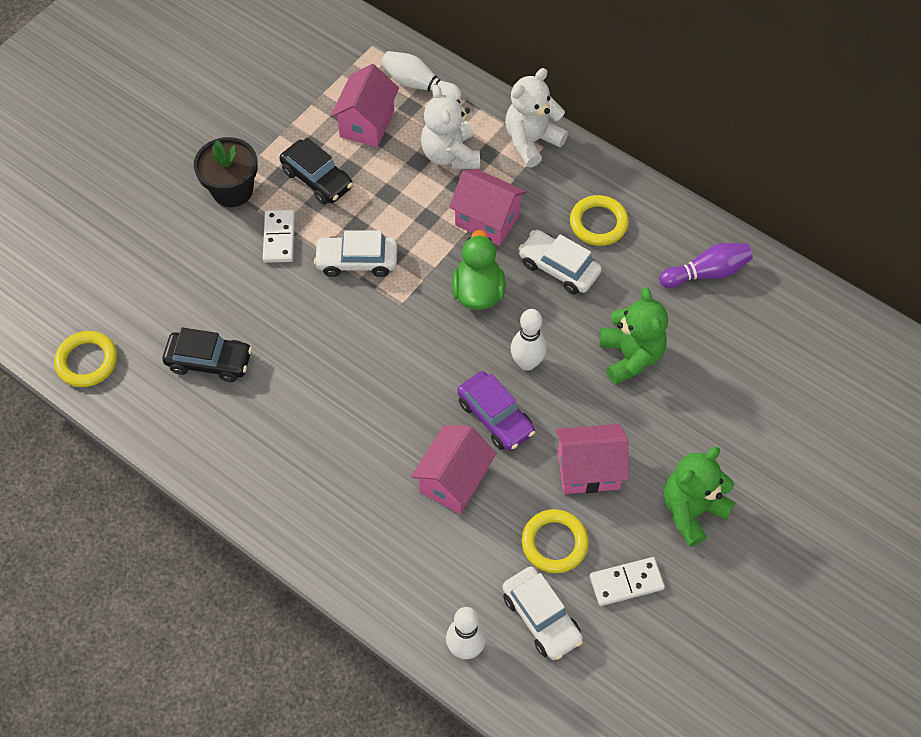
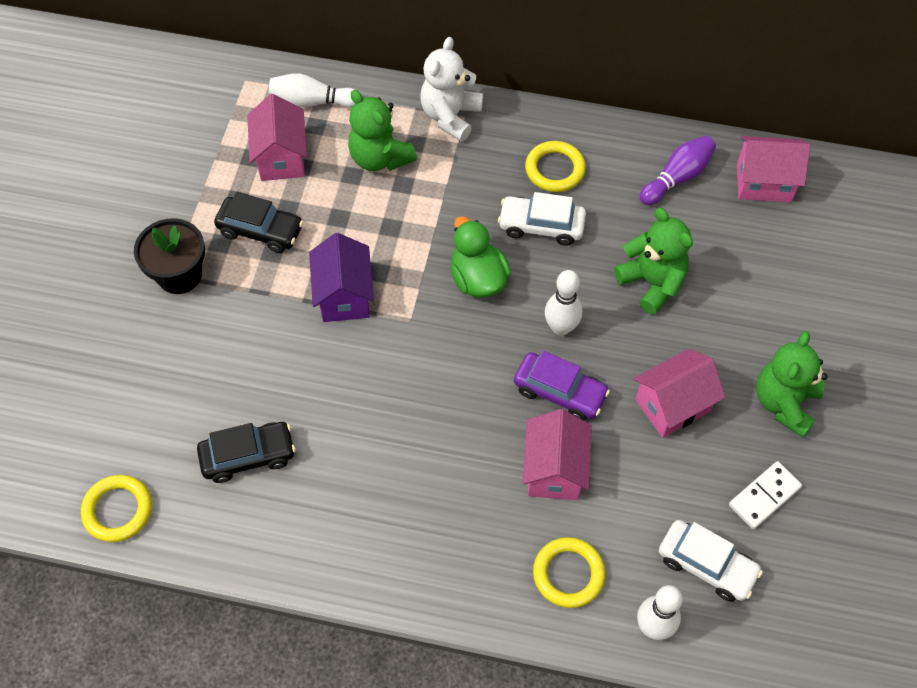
camera: 25 degrees left, 0 degrees up
white domino [263,209,295,263] -> none
white car [314,230,397,277] -> purple house [309,233,374,322]
white teddy bear [421,85,480,169] -> green teddy bear [348,90,417,171]
pink house [449,169,527,246] -> pink house moved to [737,136,811,202]
yellow ring [521,509,589,573] -> yellow ring moved to [533,537,606,608]

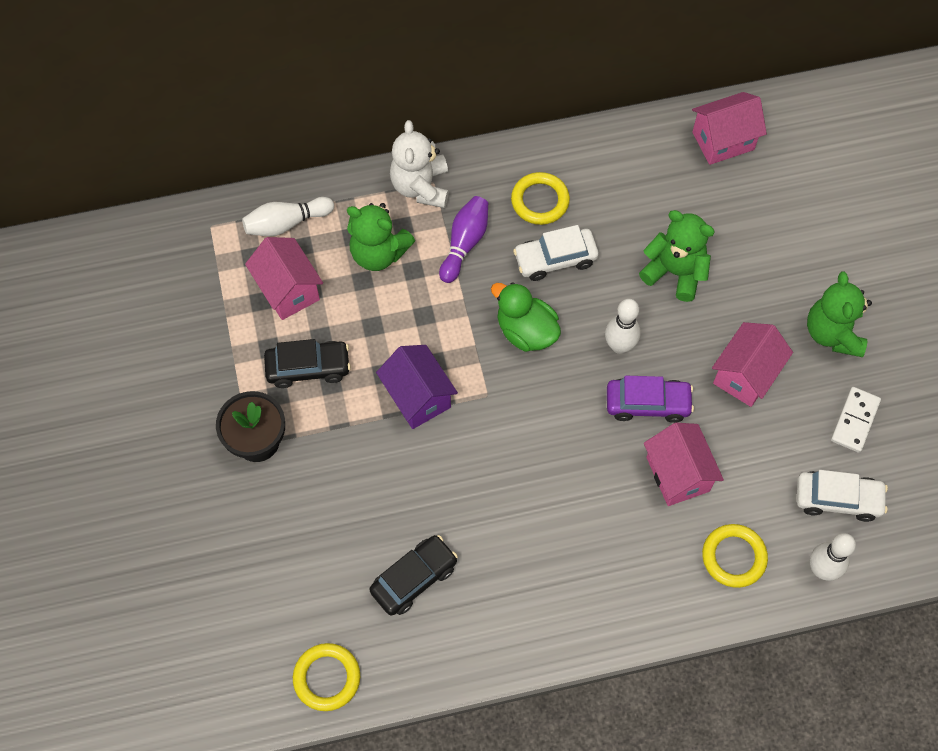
camera: 25 degrees left, 5 degrees up
purple bowling pin [640,136,716,205] -> purple bowling pin moved to [439,196,488,283]

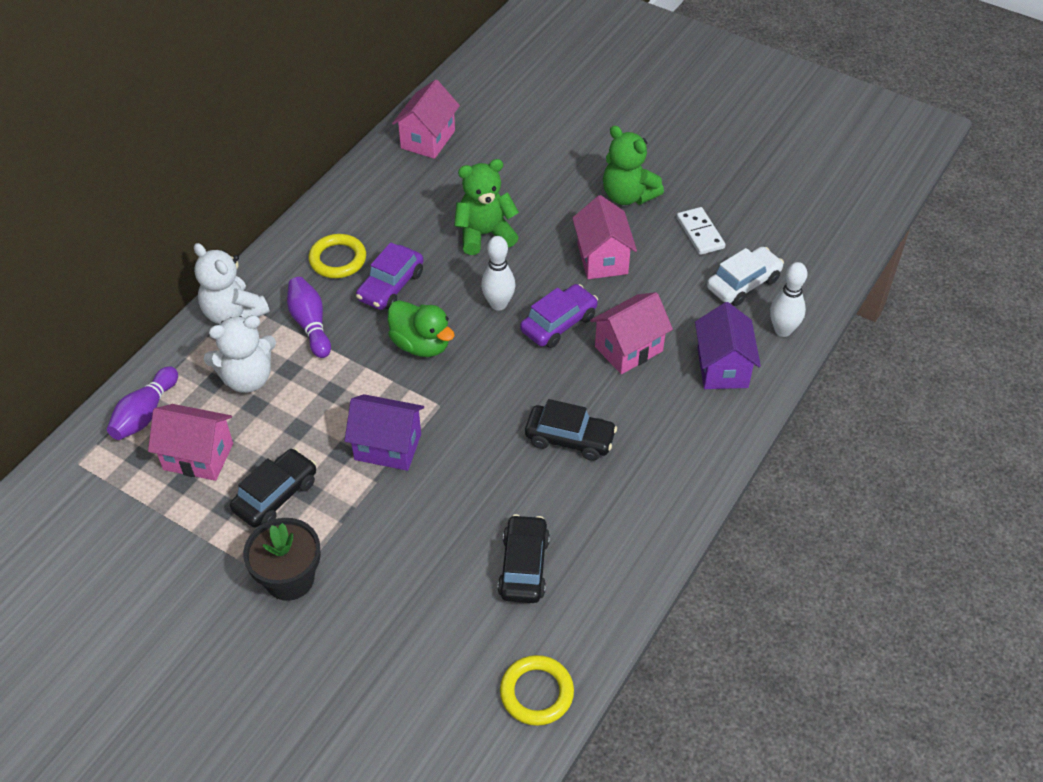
camera: 45 degrees left, 15 degrees down
white bowling pin [242,197,334,236] -> purple bowling pin [107,366,178,440]
green teddy bear [347,203,415,271] -> white teddy bear [204,315,276,393]
green duck [491,282,561,352] -> green duck turned 135 degrees counterclockwise [388,300,455,357]
white car [513,225,599,281] -> purple car [356,242,423,310]
pink house [644,422,724,506] -> pink house turned 60 degrees counterclockwise [590,292,673,374]
yellow ring [702,524,768,588] -> purple house [695,302,761,389]
none -> black car [525,399,617,461]

